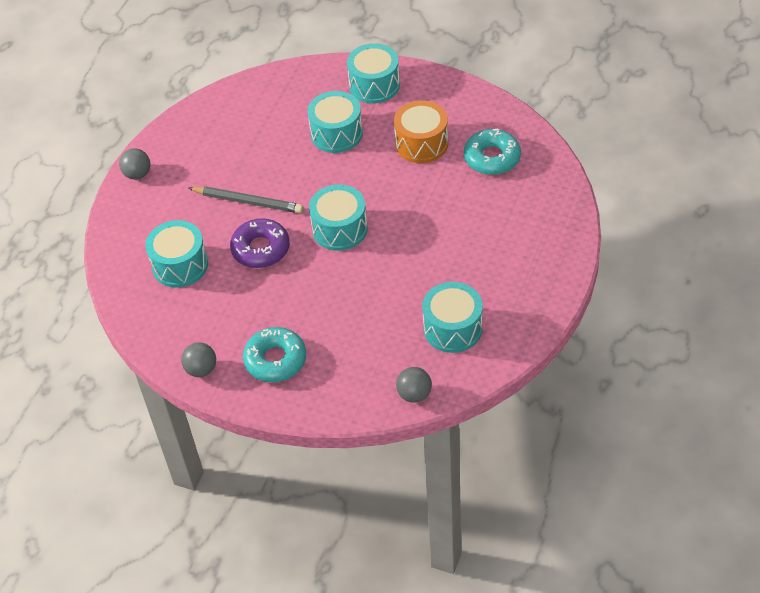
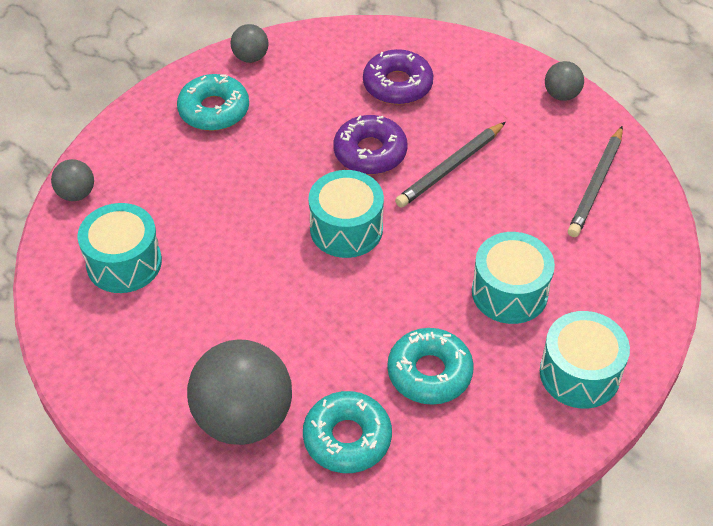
camera: 115 degrees right, 0 degrees up
turquoise drum [145,220,208,288] -> purple donut [363,49,433,105]
orange drum [394,100,448,163] -> turquoise donut [387,328,474,405]
none -> grey ball [187,339,292,445]
none -> grey pencil [568,126,623,237]

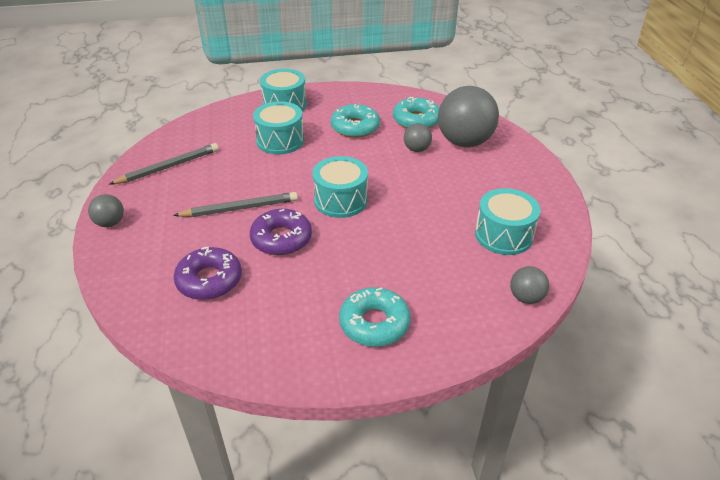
camera: 150 degrees left, 10 degrees down
grey ball [231,24,269,63] -> grey ball moved to [404,123,432,152]

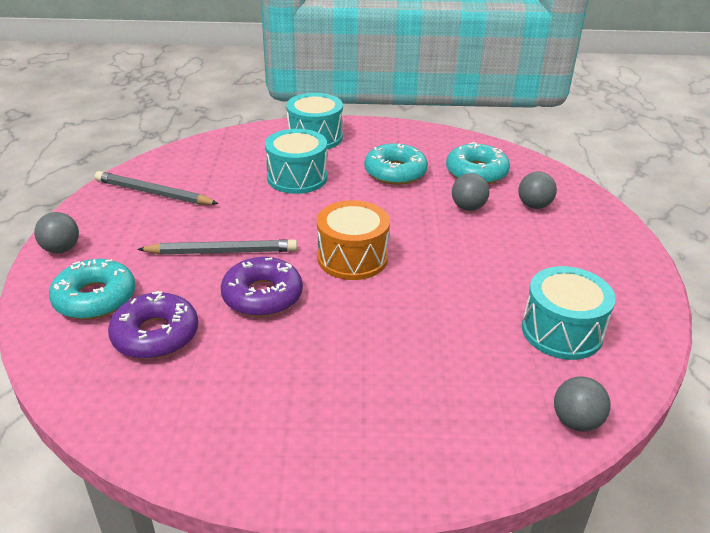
camera: 10 degrees right, 5 degrees down
grey pencil [109,143,219,185] -> grey pencil turned 135 degrees counterclockwise [95,171,219,205]
turquoise drum [312,156,368,218] -> orange drum [317,200,390,280]
turquoise donut [339,287,411,347] -> turquoise donut moved to [49,259,136,319]
grey ball [438,86,499,147] -> grey ball [518,172,557,209], size x0.47

